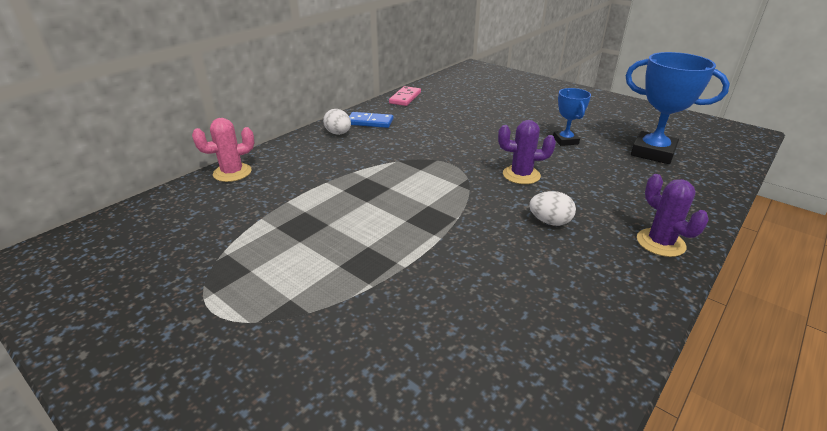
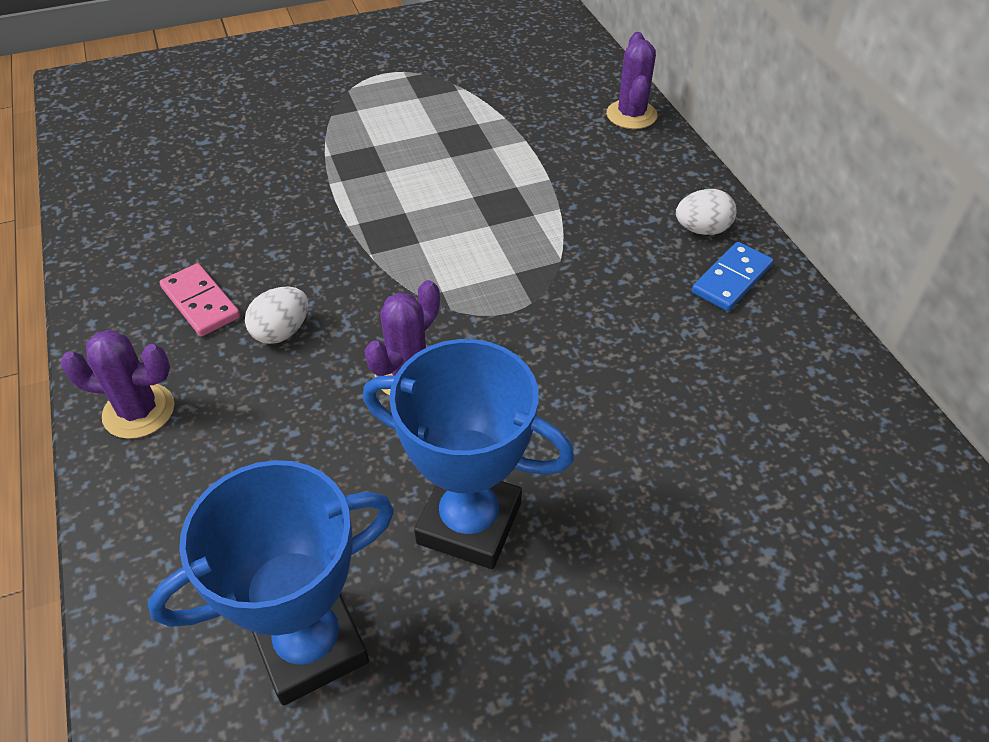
camera: 120 degrees right, 15 degrees up
pink cactus [192,118,254,182] -> purple cactus [606,32,658,129]
pink domino [389,86,421,106] -> pink domino moved to [160,263,240,337]
blue trophy [553,88,591,146] -> blue trophy [363,339,574,569], size x1.78

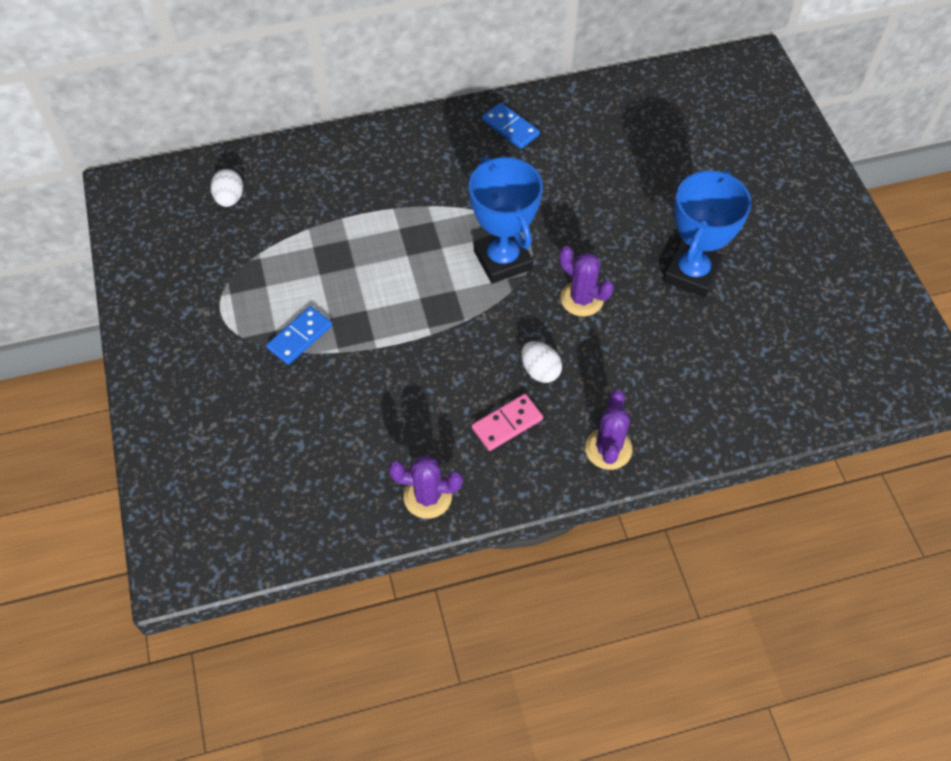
camera: 85 degrees left, 10 degrees up
blue trophy [148,460,394,706] -> blue trophy moved to [469,156,543,284]
purple cactus [606,32,658,129] -> purple cactus moved to [389,455,463,519]
white egg [676,189,737,235] -> white egg moved to [210,169,243,207]
none -> blue domino [266,306,332,365]

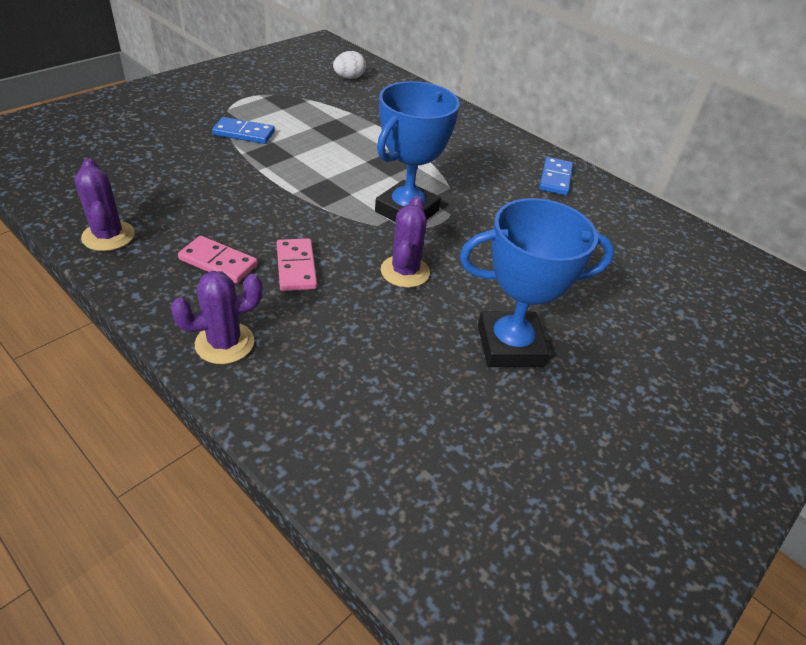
camera: 55 degrees right, 15 degrees down
white egg [521,341,562,383] -> pink domino [277,238,317,291]

